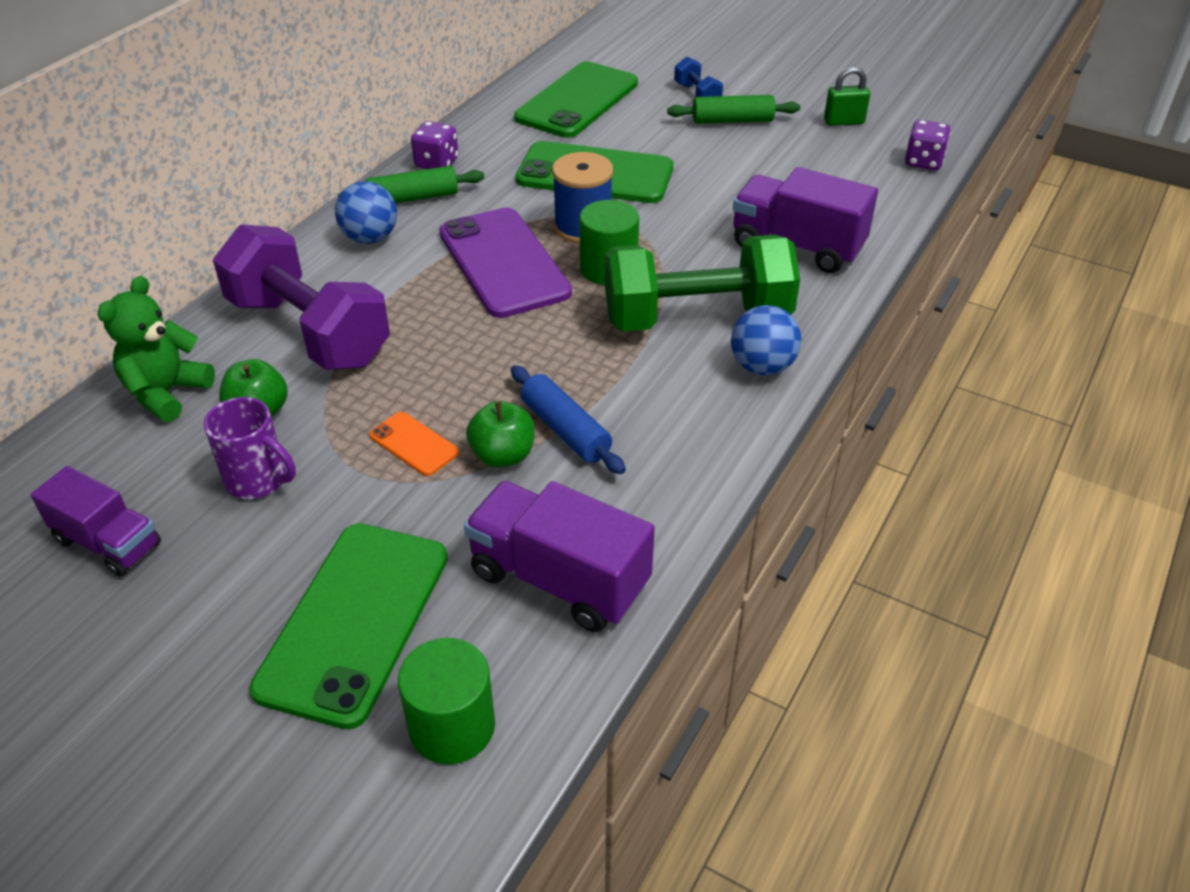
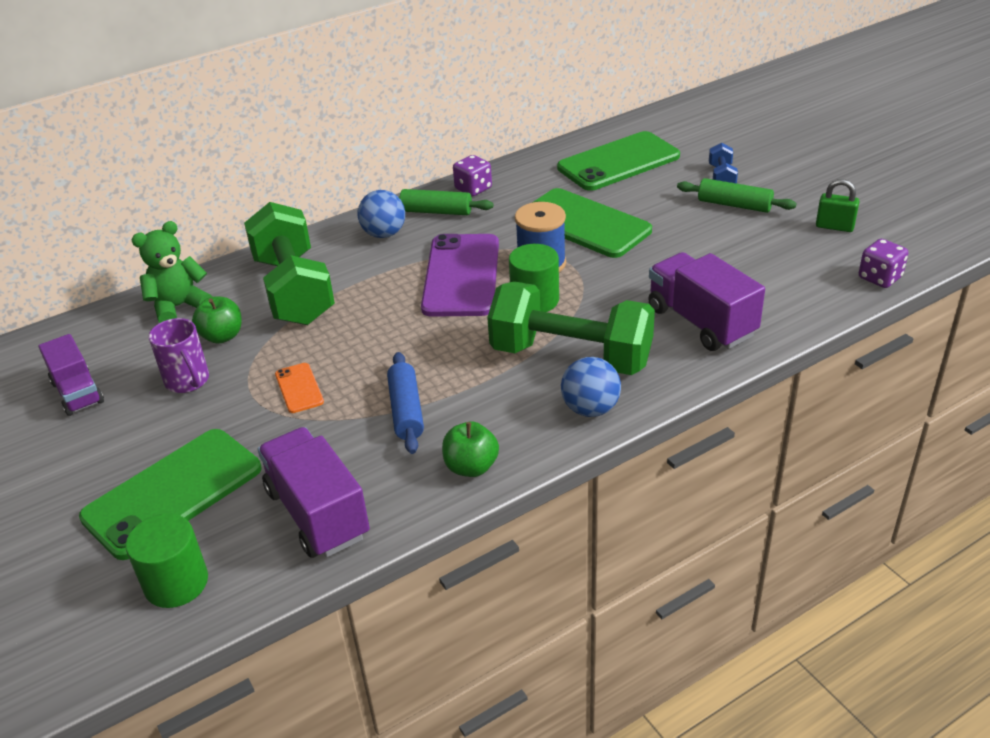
camera: 30 degrees right, 5 degrees down
purple dumbbell [213,224,390,370] -> green dumbbell [244,202,335,325]
green apple [466,401,535,468] -> green apple moved to [442,422,499,477]

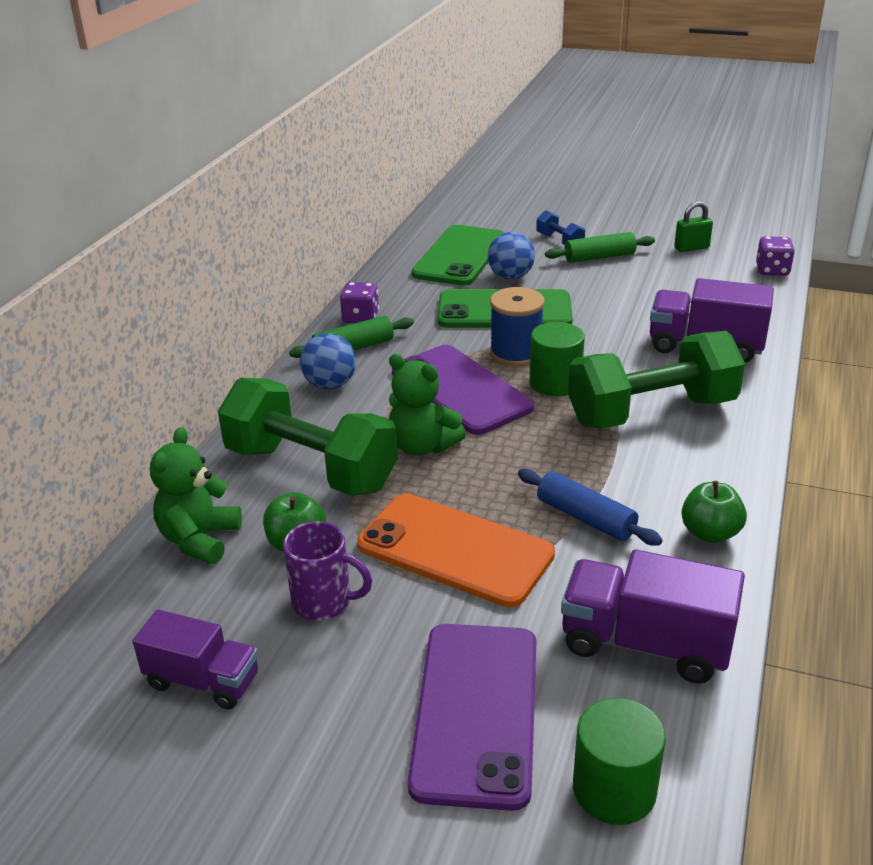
camera: 40 degrees left, 5 degrees down
green phone [79,429,261,560] -> purple phone [408,624,537,811]
orange phone [275,363,324,413] -> orange phone [357,493,555,608], size x2.21
blue ball [561,357,621,417] -> blue ball moved to [488,232,535,280]
none -> green teddy bear [389,354,466,456]

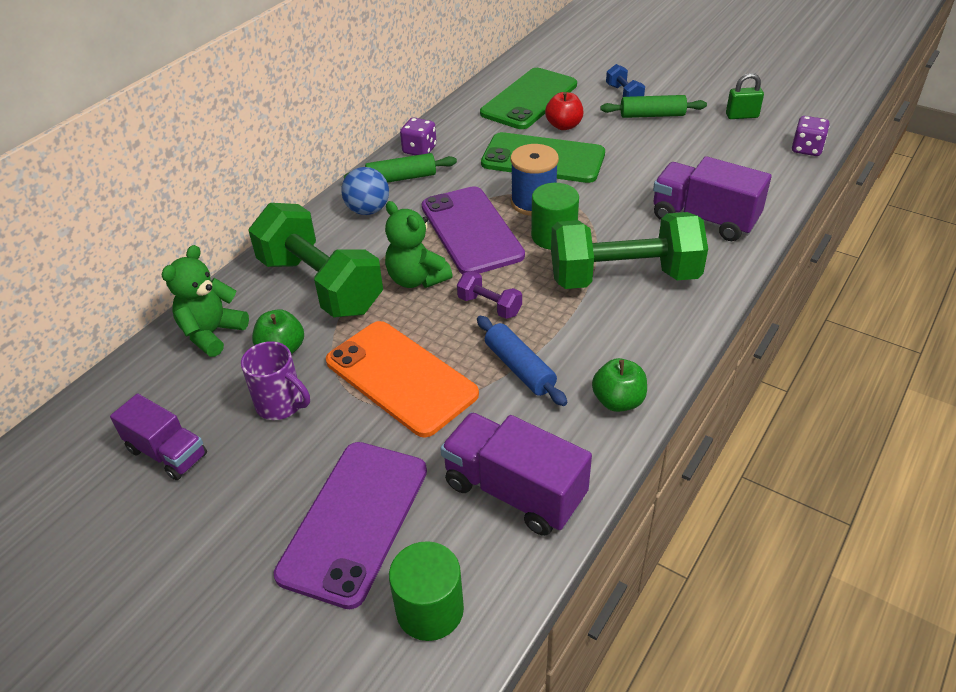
camera: 15 degrees right, 10 degrees up
blue ball [488,232,535,280] -> red apple [545,92,583,130]
none -> purple dumbbell [457,271,522,319]

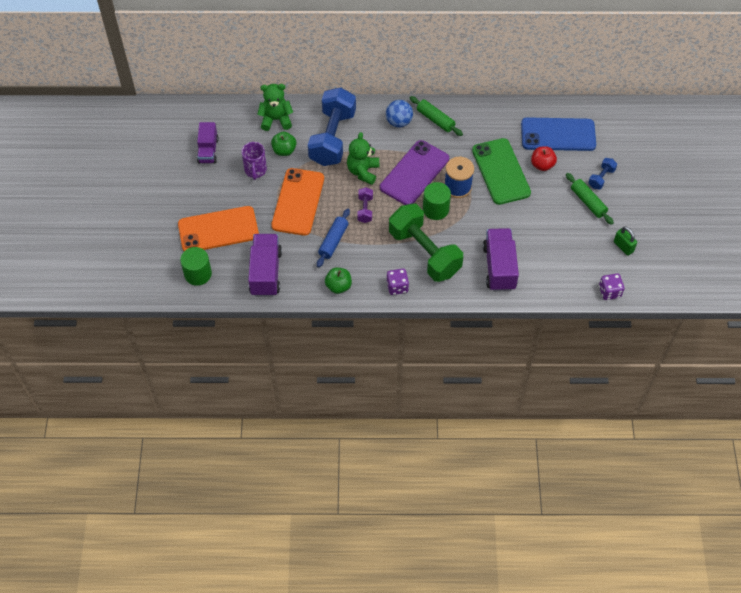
camera: 55 degrees right, 15 degrees up
green dumbbell [248,203,383,318] -> blue dumbbell [308,87,356,166]
purple phone [274,442,427,609] -> orange phone [178,206,259,251]
purple dice [400,118,437,155] -> purple dice moved to [387,269,409,295]
green phone [480,68,577,129] -> blue phone [521,117,596,151]

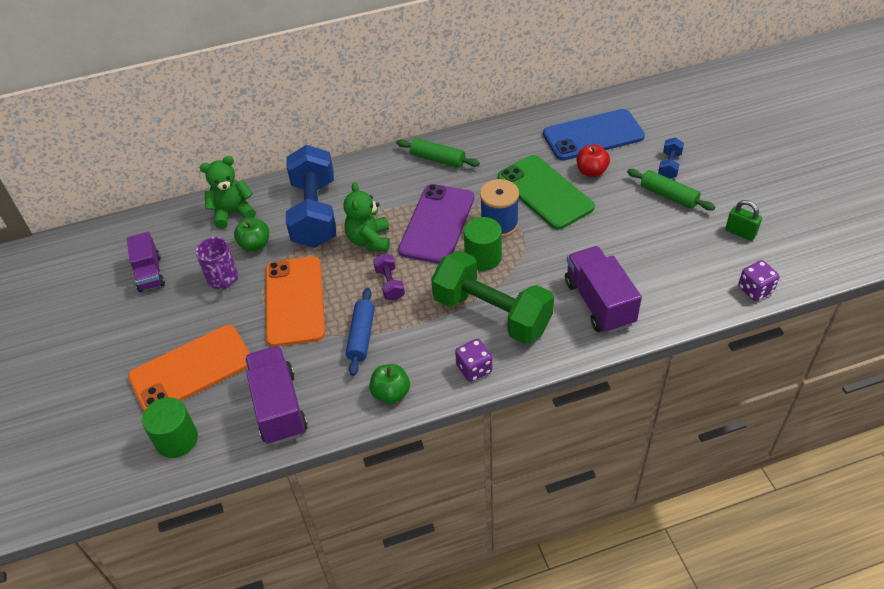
camera: 15 degrees left, 10 degrees down
blue ball [386,100,413,128] -> none

